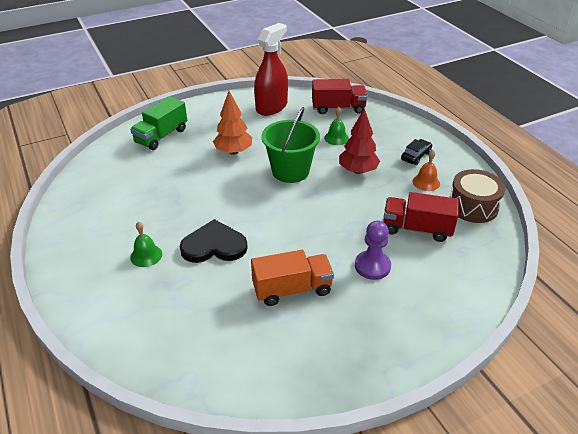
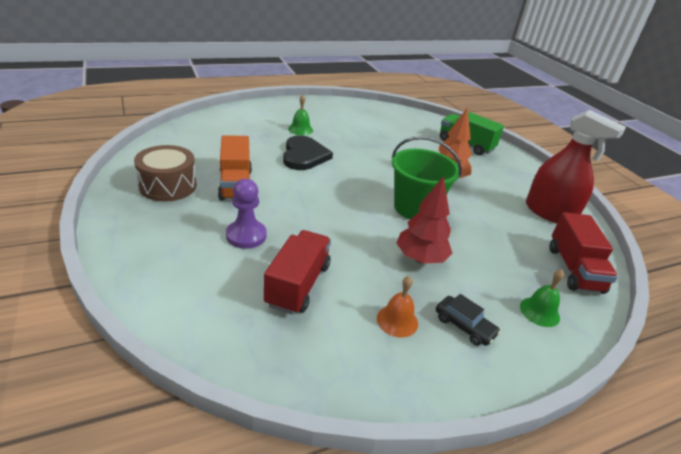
camera: 90 degrees right, 5 degrees down
green bell [324,107,349,145] -> green bell moved to [520,269,564,327]
brown drum [450,169,505,223] -> brown drum moved to [134,145,197,202]

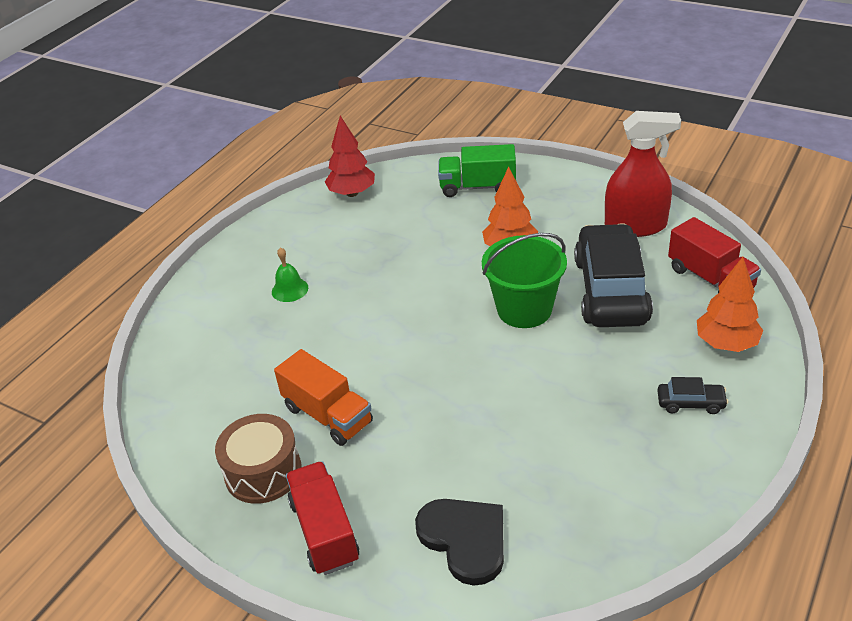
camera: 30 degrees left, 5 degrees up
purple pawn [226,179,267,249] -> none
red truck [264,230,331,315] -> red truck moved to [286,461,359,575]
black heart [283,135,333,170] -> black heart moved to [415,499,504,586]
orange bell [377,276,418,337] -> none
red tree [396,176,453,264] -> red tree moved to [325,116,375,197]
green bell [520,269,564,327] -> orange tree [697,257,763,352]
none -> black car [574,223,653,327]

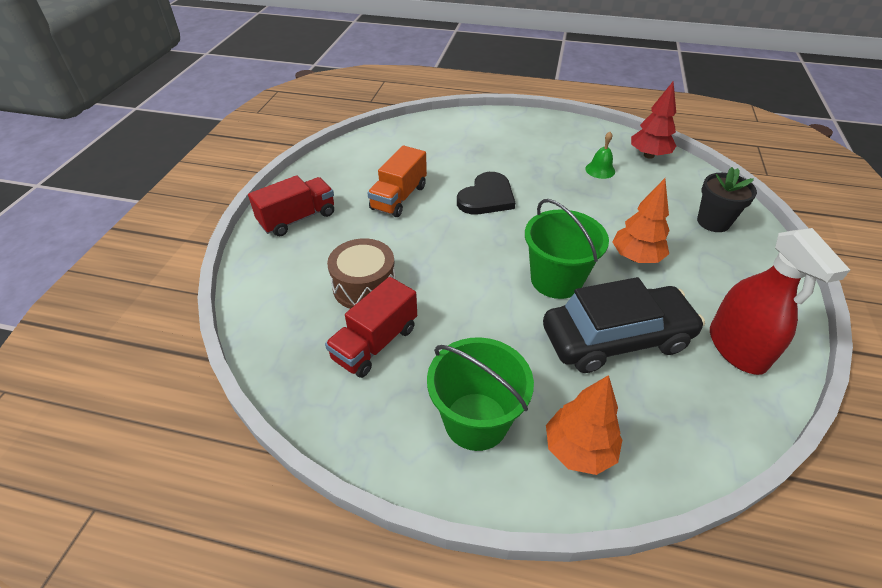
camera: 70 degrees right, 5 degrees up
brown drum [215,414,302,504] -> brown drum moved to [327,238,396,309]
green bell [272,247,308,302] -> green bell moved to [585,132,615,179]
black heart [415,499,504,586] -> black heart moved to [457,172,515,215]
green truck [438,144,516,197] -> black flower pot [697,167,757,232]
black car [657,377,728,414] -> green bucket [427,337,534,451]
red truck [668,217,761,293] -> red truck moved to [325,277,417,378]

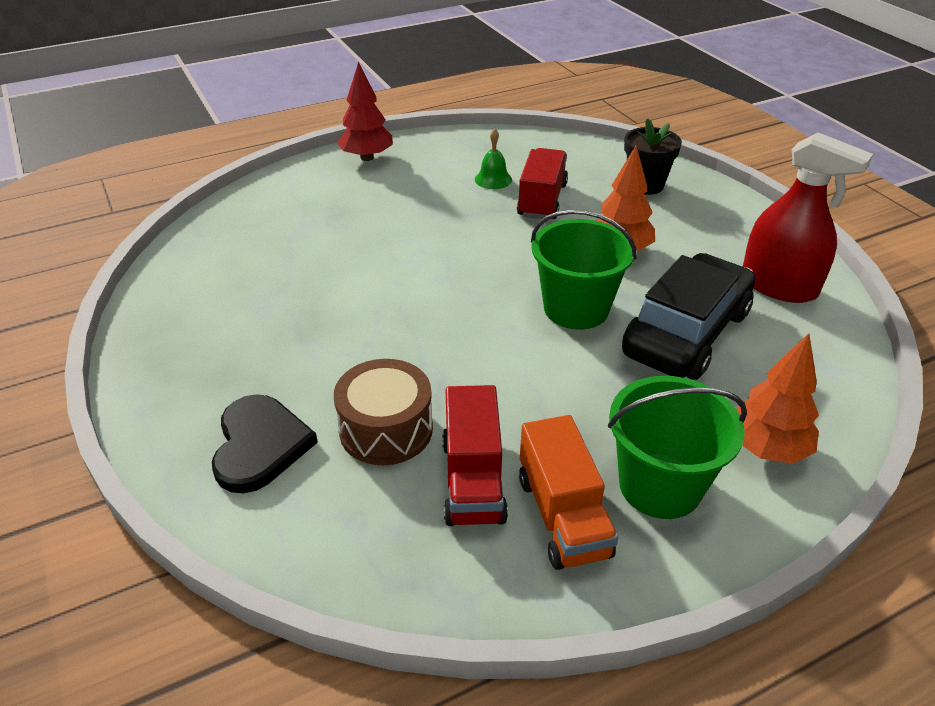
camera: 40 degrees left, 5 degrees down
red truck [248,175,334,236] -> red truck moved to [517,148,568,219]
orange truck [367,145,427,217] -> orange truck moved to [519,415,618,570]
black heart [457,172,515,215] -> black heart moved to [212,394,318,493]
red tree [631,82,676,159] -> red tree moved to [337,62,393,161]

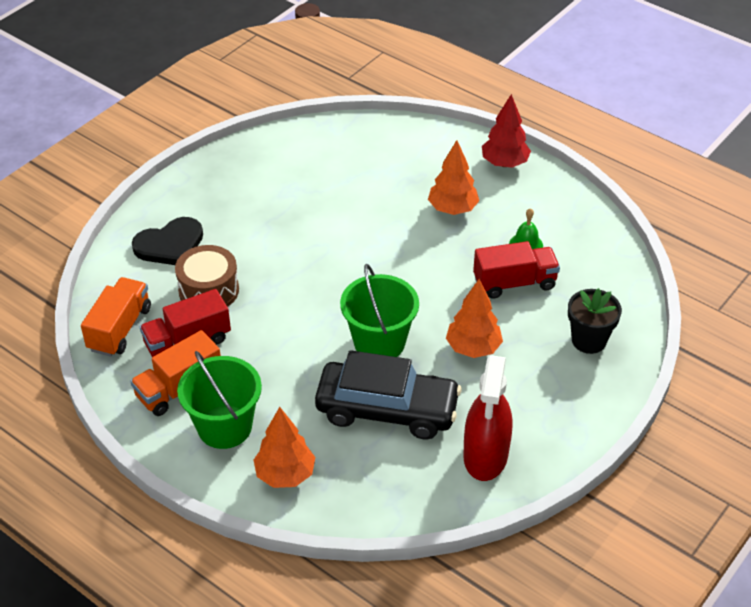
camera: 65 degrees right, 5 degrees up
none -> orange truck [81,277,151,357]
none -> orange tree [428,140,479,215]

